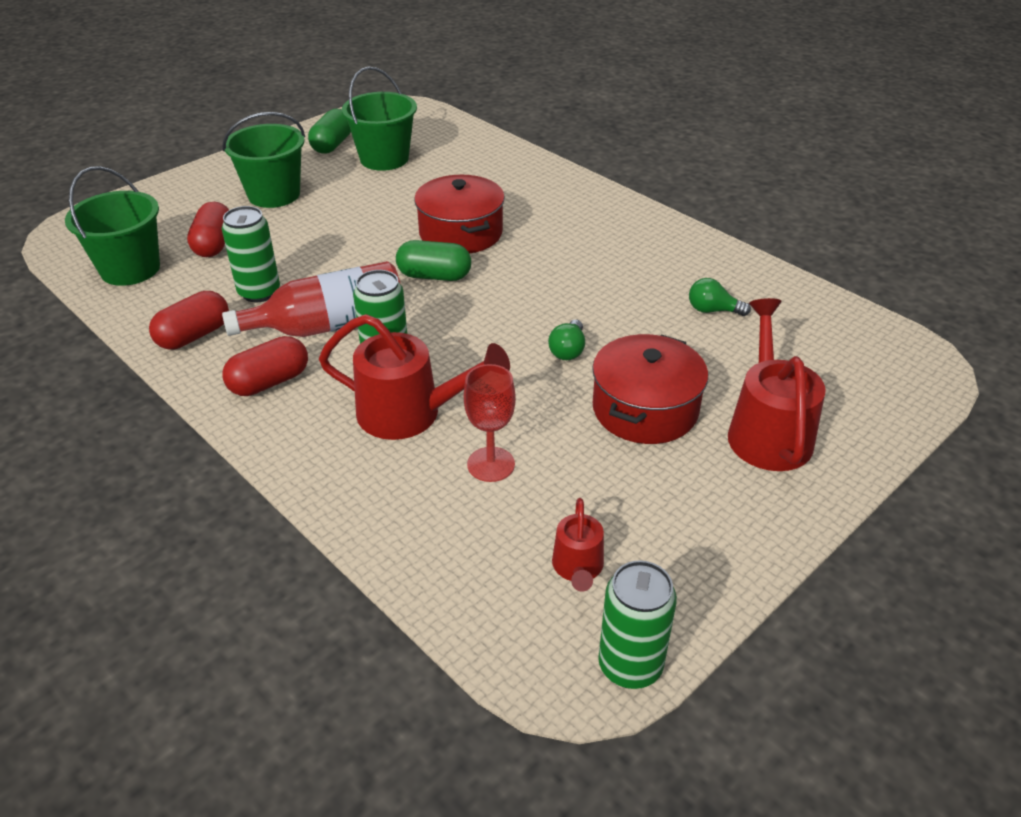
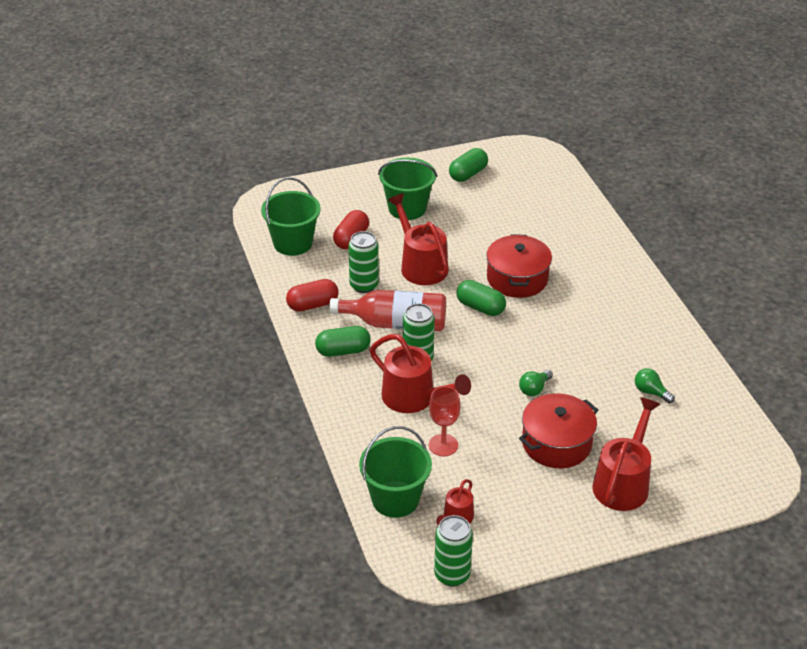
camera: 25 degrees right, 0 degrees up
red capsule [223,336,308,396] -> green capsule [315,326,371,357]
green bucket [342,67,417,171] -> green bucket moved to [359,426,432,518]
none -> red watering can [387,194,449,285]

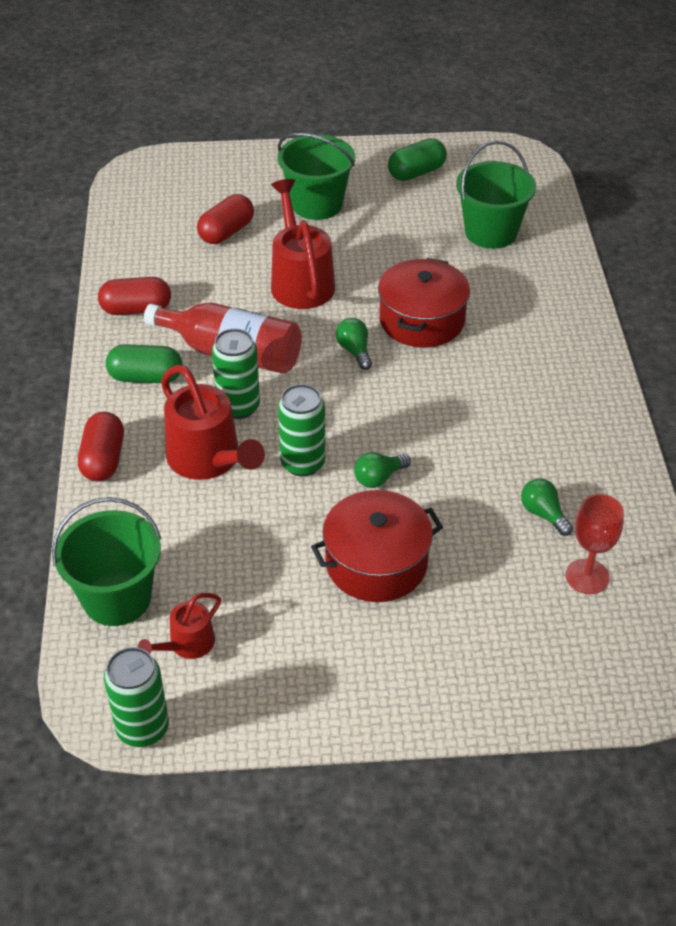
camera: 15 degrees right, 5 degrees up
green bucket [261,178,321,256] -> green bucket moved to [456,141,536,249]
green can [348,231,379,293] -> green can moved to [278,384,325,476]
red goblet [429,386,460,456] -> red goblet moved to [566,494,624,594]
green capsule [456,280,506,316] -> green light bulb [336,318,372,370]
red watering can [593,397,661,511] -> none
none -> red capsule [78,412,124,482]

